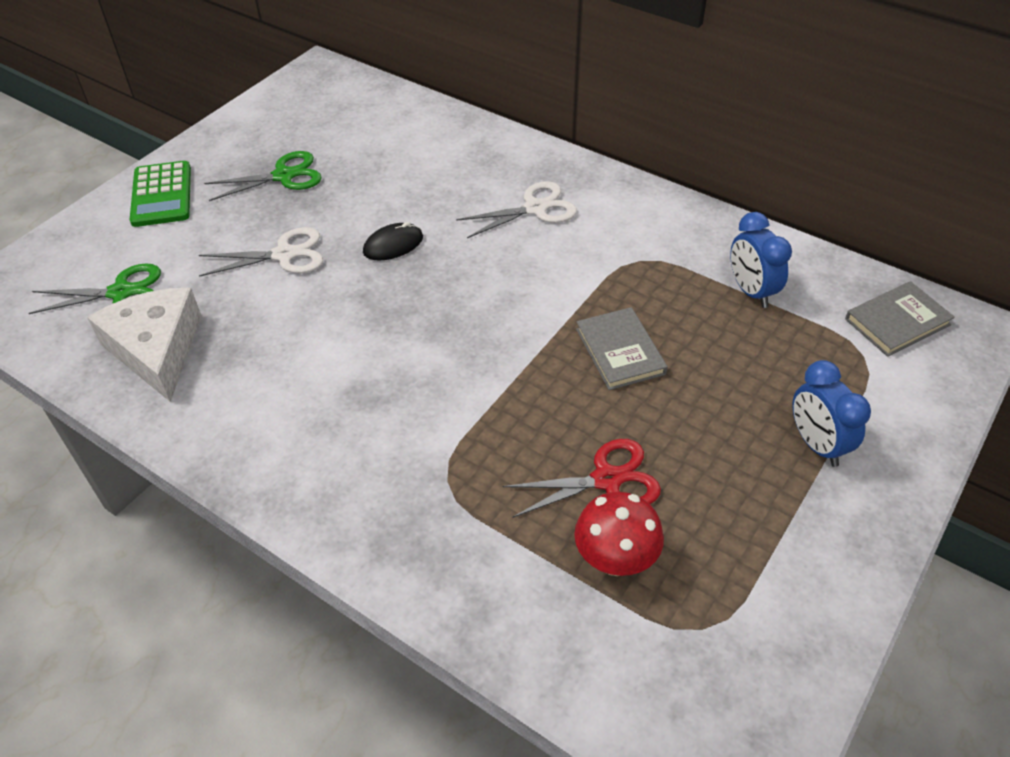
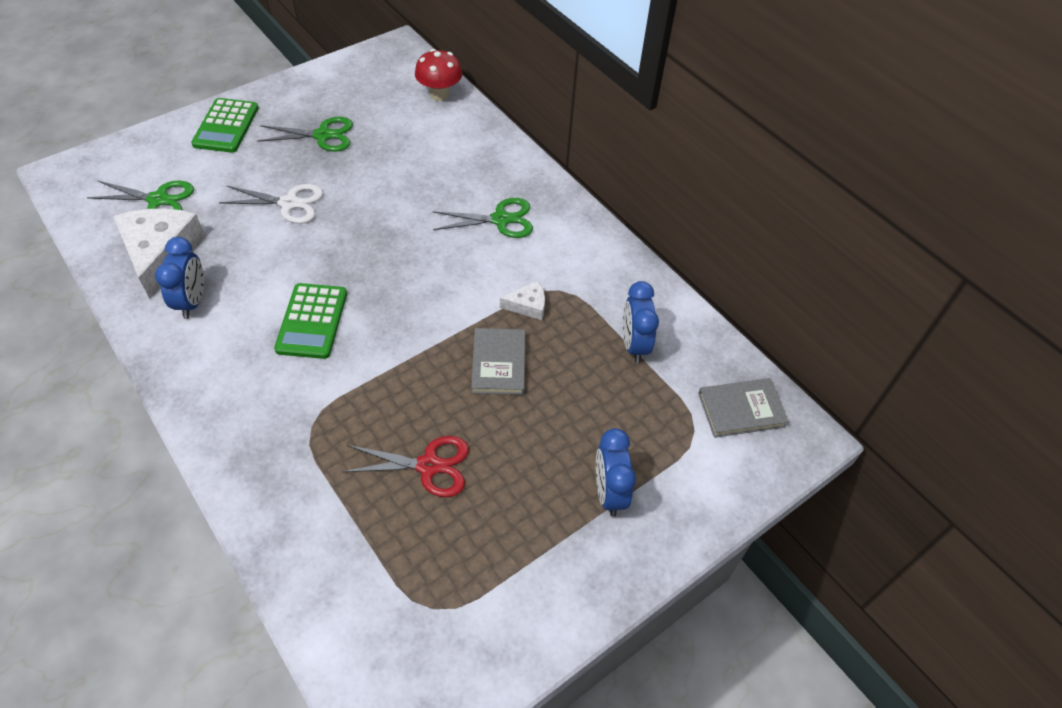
camera: 15 degrees right, 5 degrees up
black mouse [363,222,423,261] -> none
white scissors [456,181,577,238] -> green scissors [432,198,533,238]
red mushroom [574,492,664,576] -> red mushroom moved to [415,49,462,101]
none -> blue clock [155,237,204,319]
none -> green calculator [274,283,347,359]
none -> white cheese [500,280,545,320]

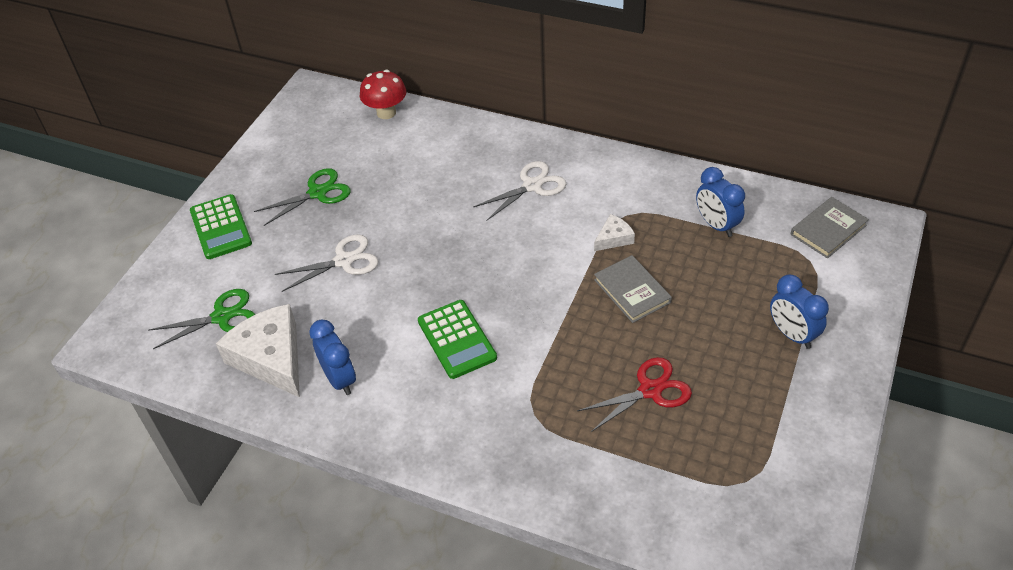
camera: 25 degrees left, 5 degrees down
green scissors [432,198,533,238] -> white scissors [473,161,566,220]

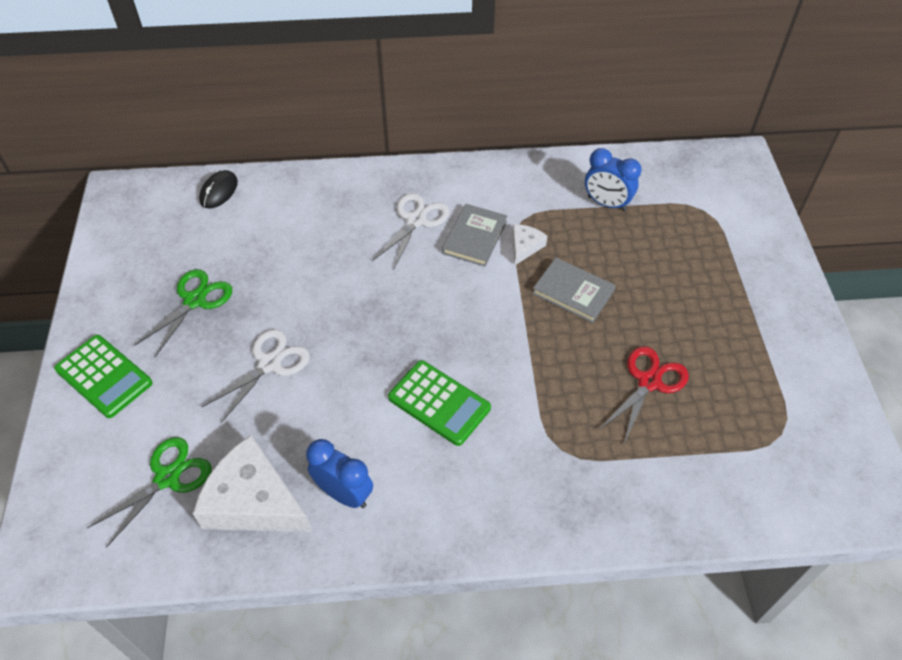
camera: 30 degrees left, 5 degrees up
red mushroom [360,70,406,119] -> black mouse [199,170,238,209]
blue clock [770,274,829,349] -> none
grey book [791,197,869,258] -> grey book moved to [442,204,507,267]

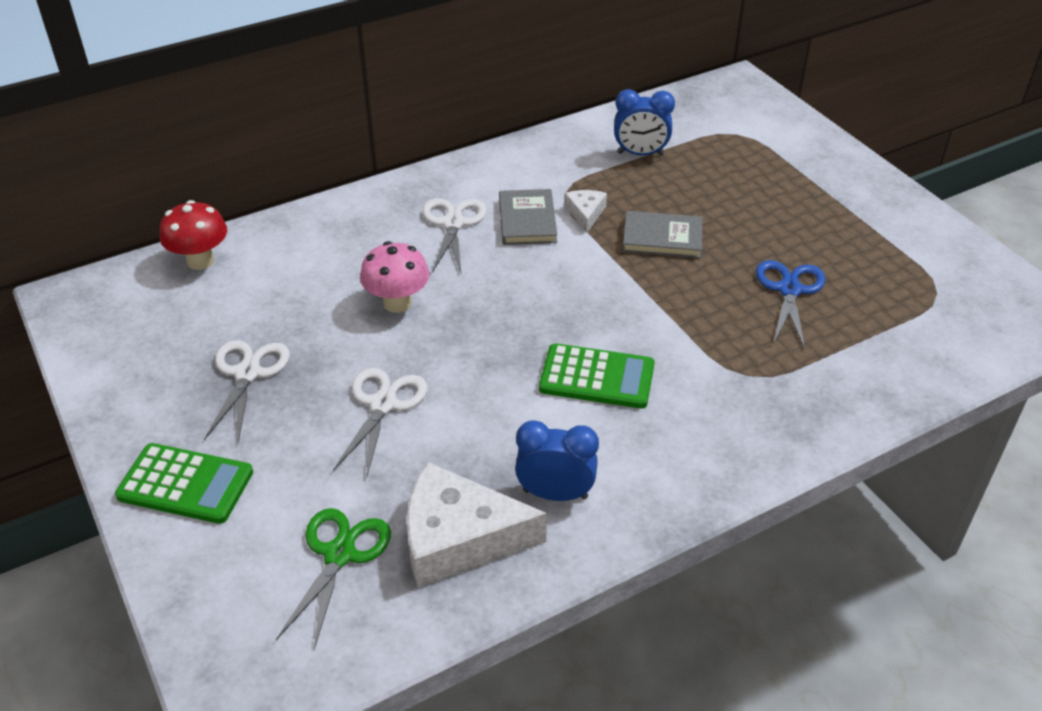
camera: 25 degrees left, 10 degrees down
green scissors [134,269,232,357] -> white scissors [204,340,290,443]
black mouse [199,170,238,209] -> red mushroom [160,200,227,270]
red scissors [600,346,689,443] -> blue scissors [756,260,825,350]
none -> pink mushroom [360,241,429,313]

